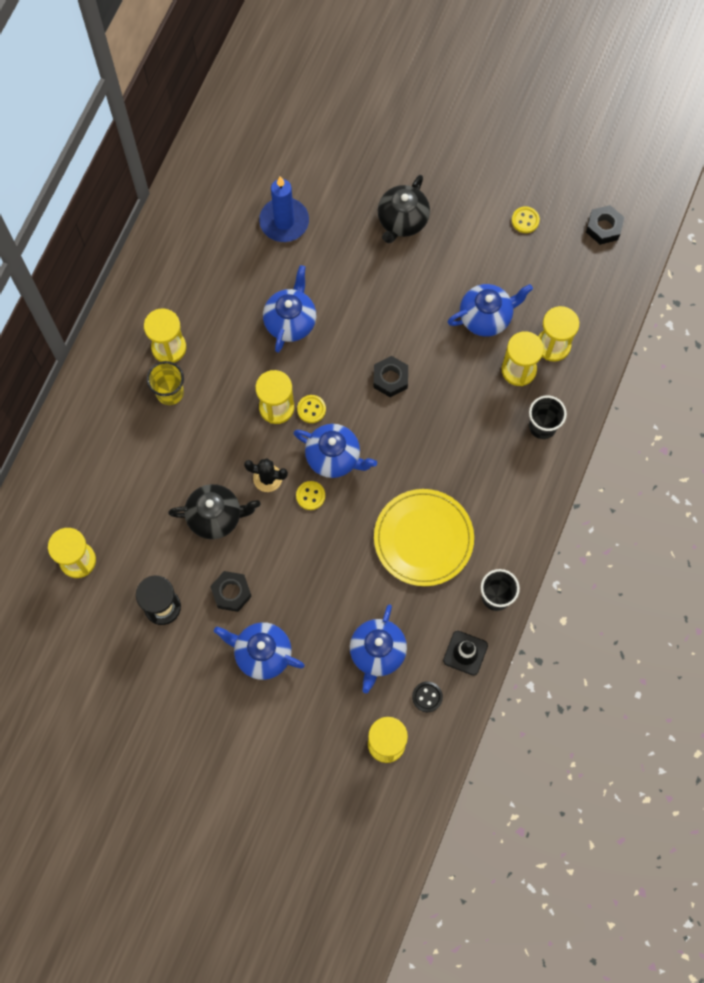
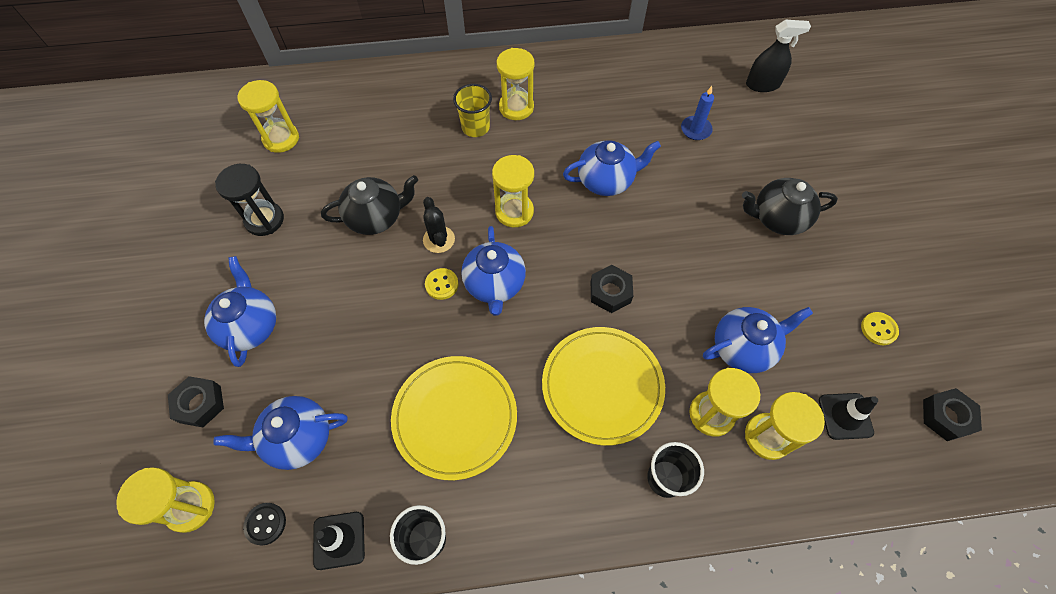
camera: 60 degrees right, 10 degrees down
black teapot [168,484,261,539] -> black teapot turned 75 degrees counterclockwise [321,175,418,235]
black nut [210,571,252,612] -> black nut moved to [168,376,224,427]
blue candle [259,177,309,242] -> blue candle [681,86,714,140], size x0.60
yellow button [297,395,326,423] -> none
blue teapot [447,284,533,337] -> blue teapot turned 60 degrees counterclockwise [703,307,813,373]
none -> yellow plate [542,327,665,446]
none -> black spray bottle [746,20,811,92]
none -> black traffic cone [819,393,878,440]

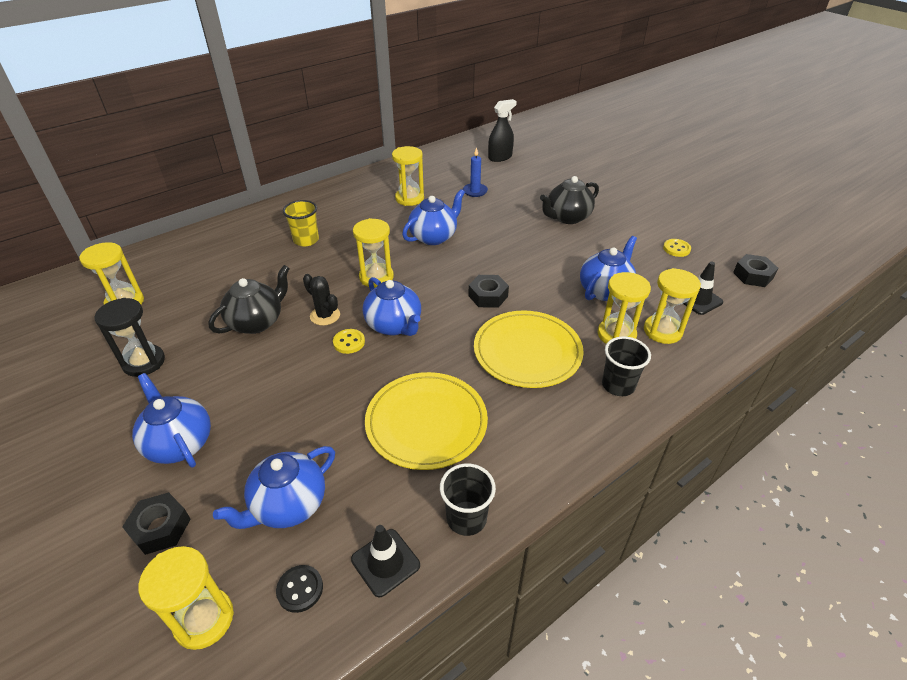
camera: 30 degrees left, 20 degrees down
yellow hourglass [496,48,534,120] -> yellow hourglass moved to [392,146,424,206]

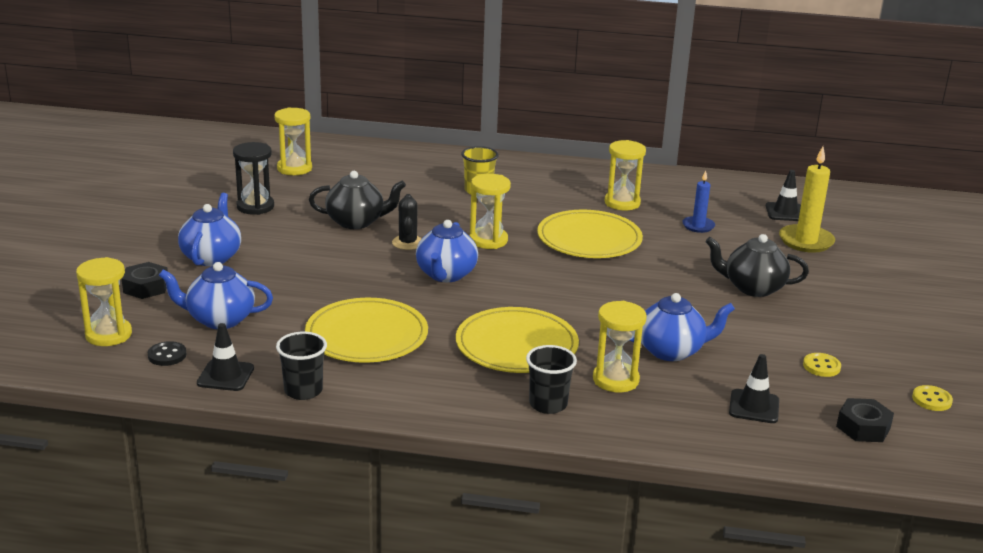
camera: 45 degrees right, 15 degrees down
yellow button [333,329,365,354] -> yellow button moved to [912,385,953,411]
blue teapot [402,189,465,245] -> yellow plate [537,210,643,258]
black nut [468,275,509,308] -> none
black spray bottle [488,99,517,162] -> black traffic cone [766,170,801,221]
yellow hourglass [644,268,701,344] -> none
none -> yellow candle [779,147,835,253]

